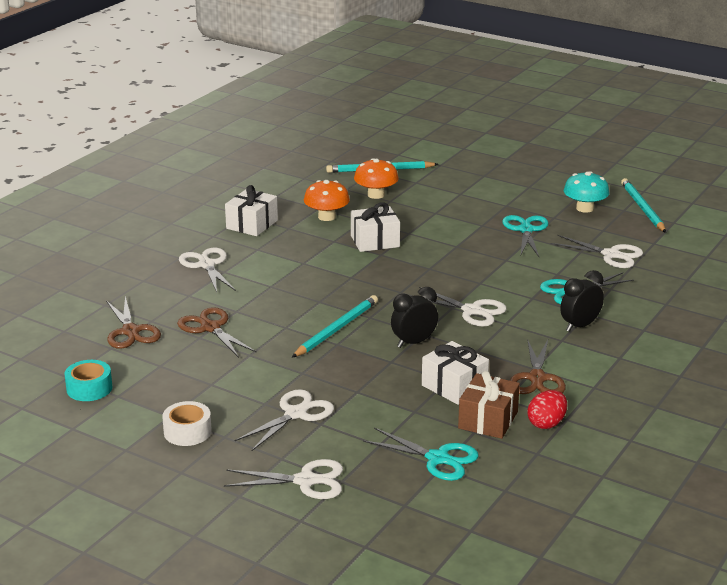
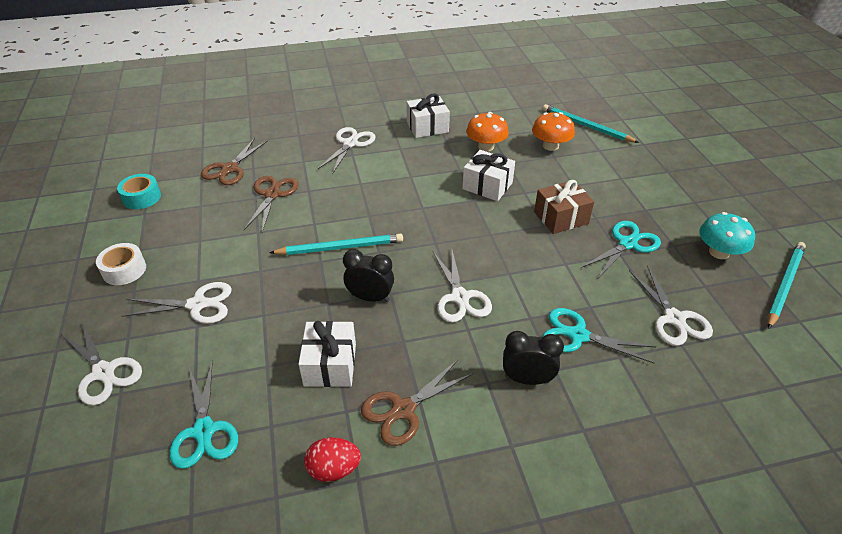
camera: 45 degrees right, 15 degrees up
brown gift [458,371,520,439] -> brown gift moved to [534,180,594,234]

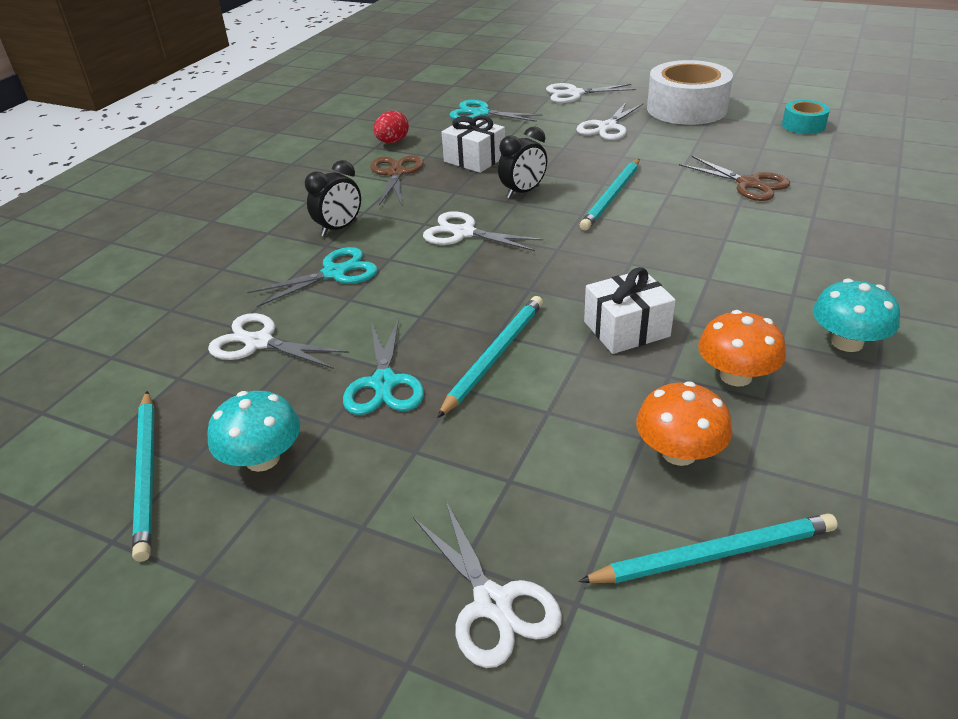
camera: 130 degrees right, 5 degrees down
white tape [96,243,146,285] -> white tape [647,60,733,125], size x2.01
brown scissors [201,138,268,185] -> none
white scissors [317,127,376,174] -> white scissors moved to [413,502,562,668]
white gift [407,94,450,138] -> turquoise mushroom [813,279,900,352]
brown gift [534,180,594,234] -> turquoise pencil [437,296,543,418]

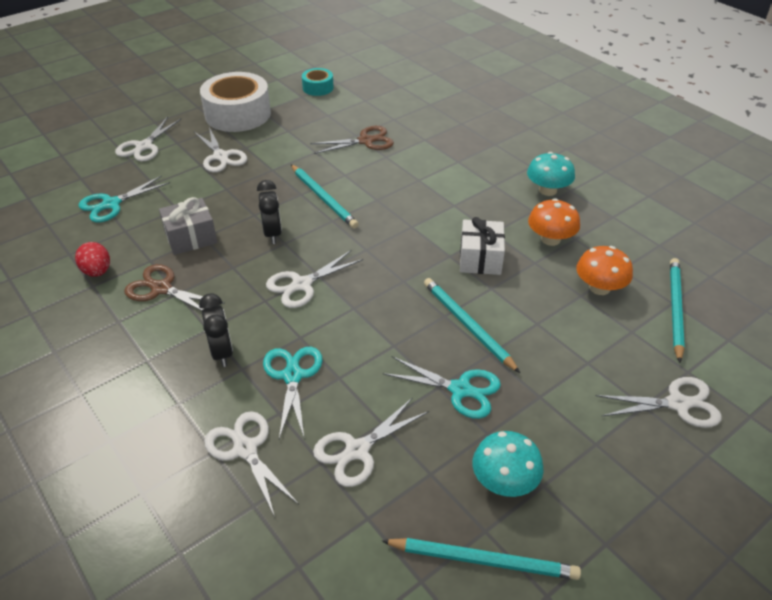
camera: 65 degrees left, 5 degrees up
white gift [441,116,505,173] -> grey gift [159,197,217,255]
none -> white scissors [204,411,299,517]

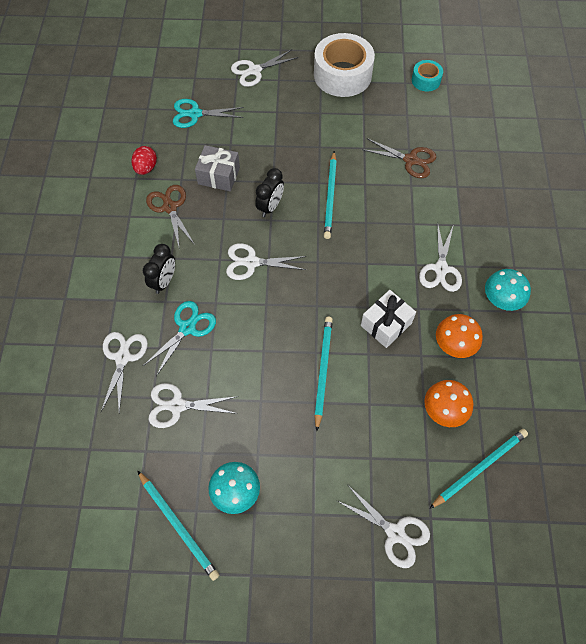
camera: 40 degrees right, 20 degrees up
white scissors [194,127,247,172] -> white scissors moved to [419,222,462,292]
turquoise scissors [383,356,501,419] -> none

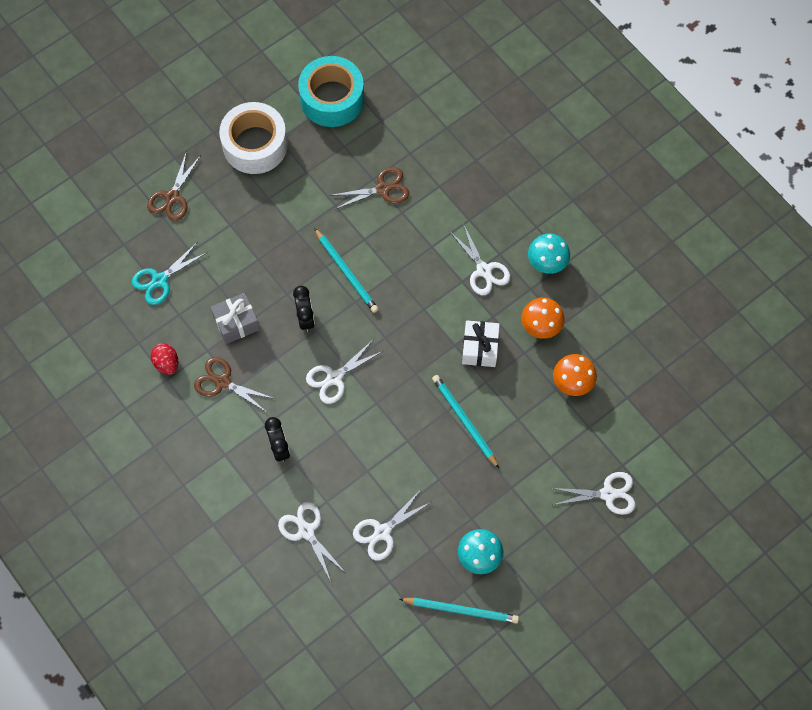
camera: 40 degrees left, 5 degrees up
turquoise scissors [143,301,216,376] -> none
white scissors [231,49,299,87] -> brown scissors [147,151,201,221]
turquoise tape [412,60,443,91] -> turquoise tape [298,56,364,127], size x2.01
turquoise pencil [429,429,528,509] -> none

